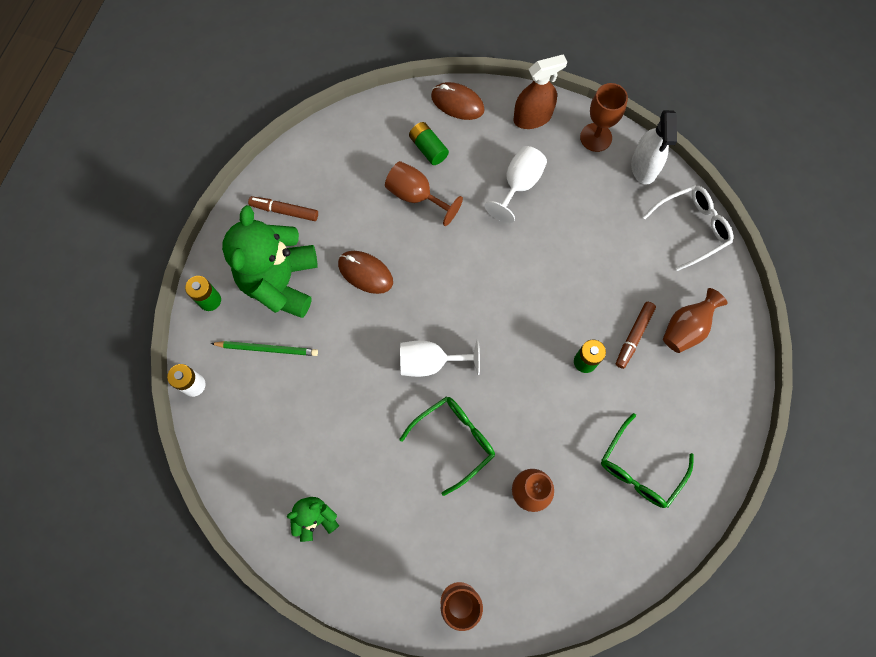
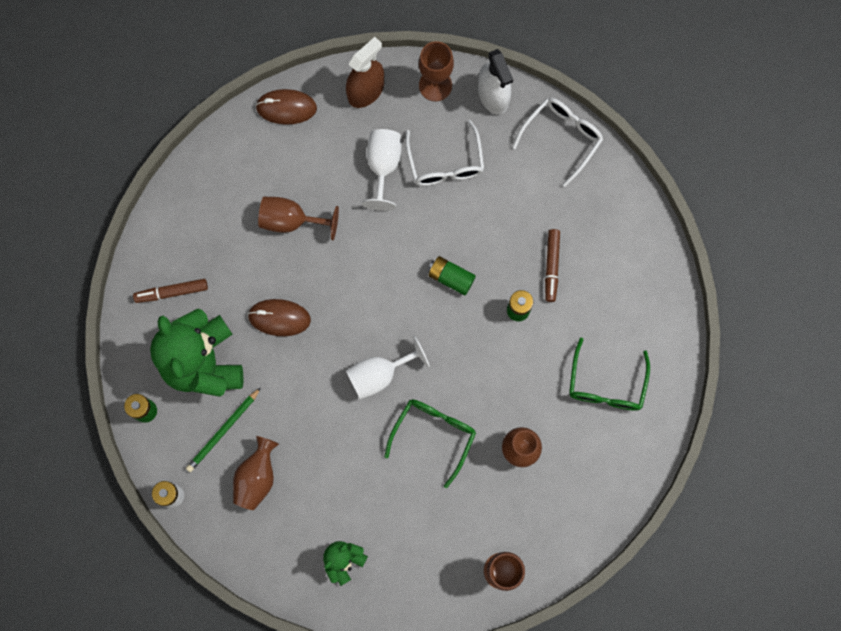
camera: 25 degrees left, 5 degrees up
green pencil [211,341,318,356] -> green pencil turned 150 degrees clockwise [186,387,261,472]
green battery [409,122,449,165] -> green battery moved to [428,256,476,295]
brown vase [663,288,728,353] -> brown vase moved to [233,436,279,510]
none -> white glasses [405,120,484,186]

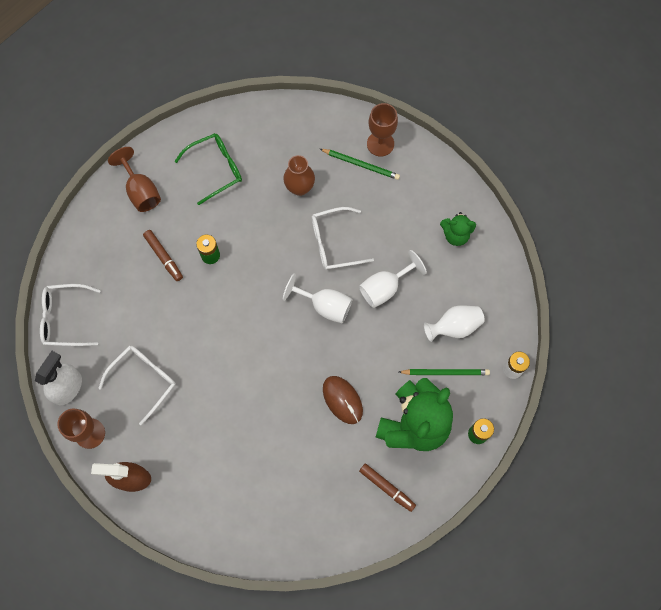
camera: 130 degrees left, 5 degrees down
brown vase [233,436,279,510] -> white vase [424,305,485,342]
brown mouse [255,89,317,125] -> none
brown goblet [258,197,339,240] -> brown goblet moved to [108,147,161,212]
white goblet [362,129,402,211] -> white goblet moved to [359,250,427,308]
green glasses [384,399,476,488] -> white glasses [312,207,374,270]
green battery [428,256,476,295] -> none
brown marker [545,229,560,302] -> brown marker turned 90 degrees clockwise [143,230,183,281]
none -> green pencil [320,149,400,180]

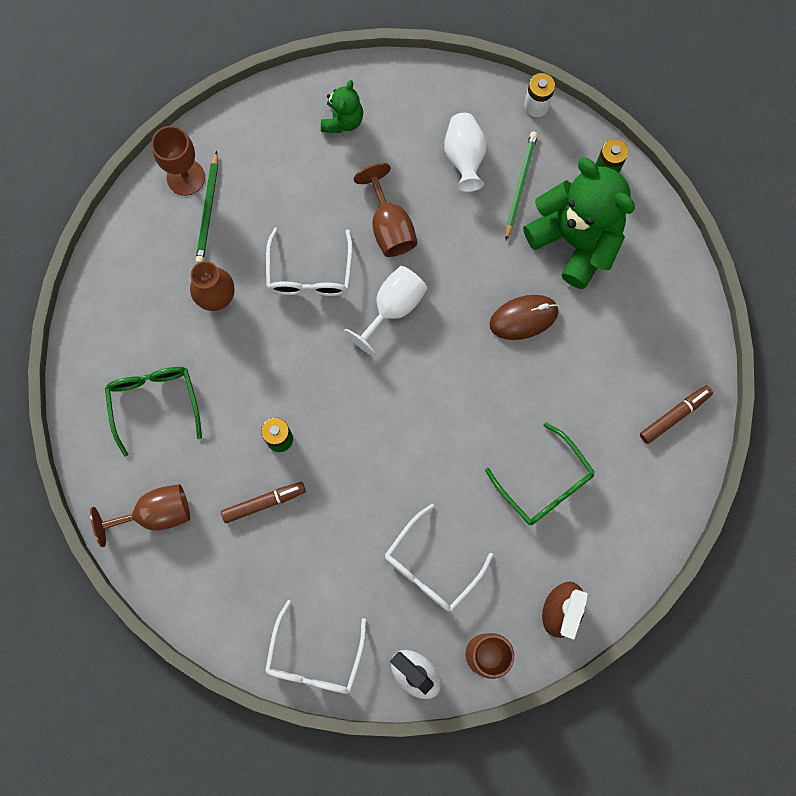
camera: 75 degrees left, 5 degrees up
white glasses [98,346,176,425] -> white glasses turned 105 degrees counterclockwise [385,504,493,612]
green pencil [320,149,400,180] -> green pencil turned 150 degrees clockwise [196,151,218,263]
white goblet [359,250,427,308] -> brown goblet [354,163,418,257]
brown marker [359,464,416,512] -> brown marker moved to [640,385,713,444]
none -> green glasses [485,422,595,525]

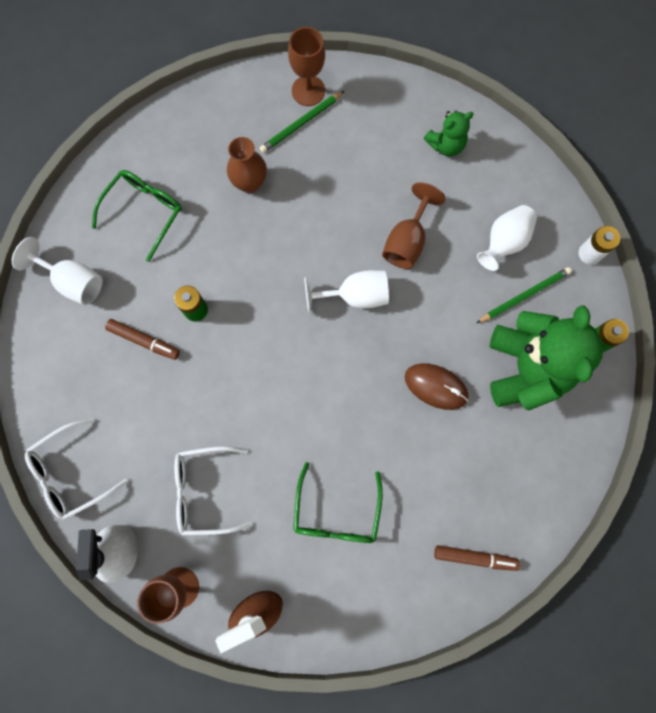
camera: 45 degrees right, 0 degrees up
brown goblet [90,484,190,547] -> white goblet [12,237,103,305]
white glasses [266,228,353,296] -> none

